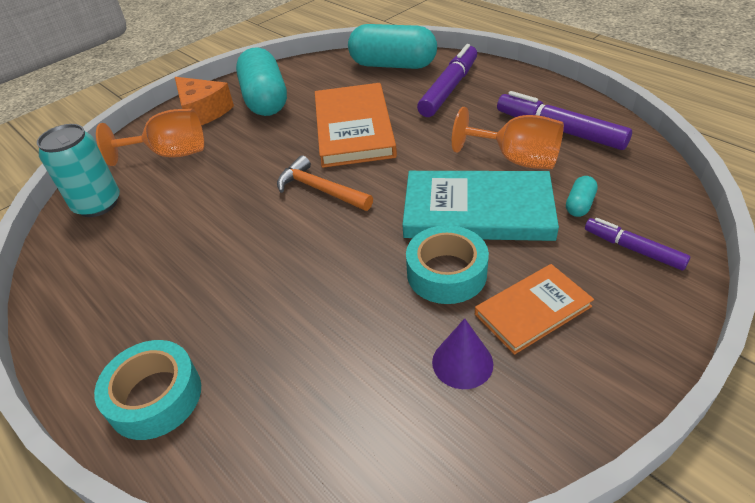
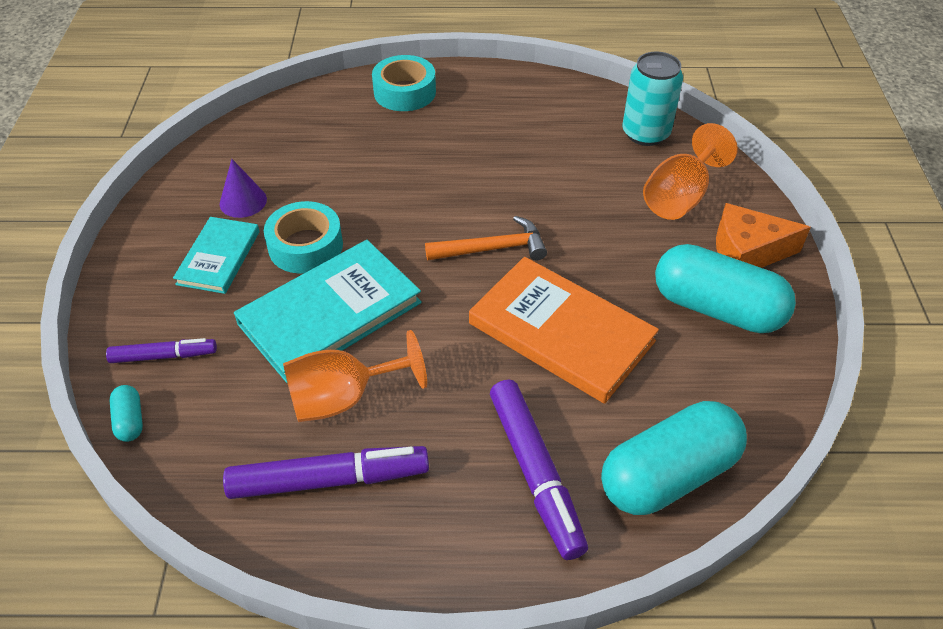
camera: 130 degrees right, 5 degrees up
orange book [475,264,594,355] -> turquoise book [173,217,260,294]
turquoise capsule [566,176,598,217] -> turquoise capsule moved to [110,385,143,442]

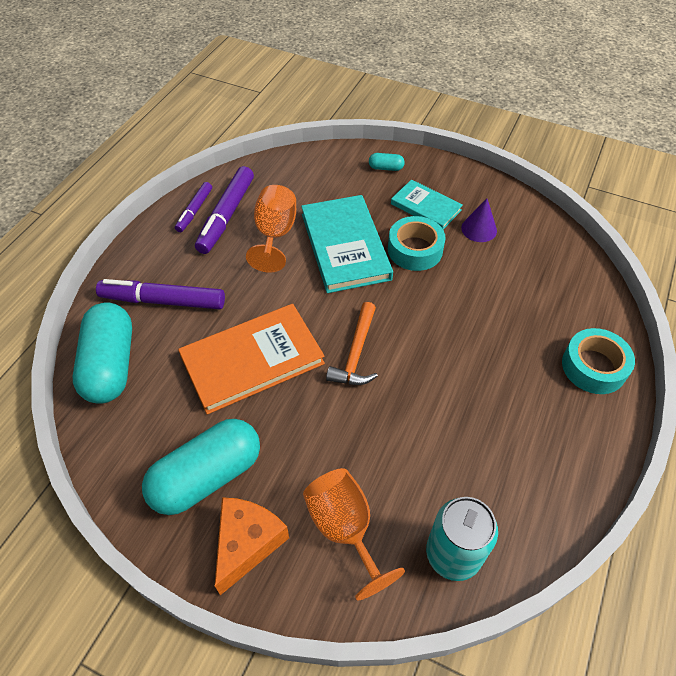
camera: 115 degrees right, 5 degrees up
purple marker [106,338,217,363] -> purple marker moved to [175,182,212,232]
turquoise capsule [110,385,143,442] -> turquoise capsule moved to [369,153,405,171]

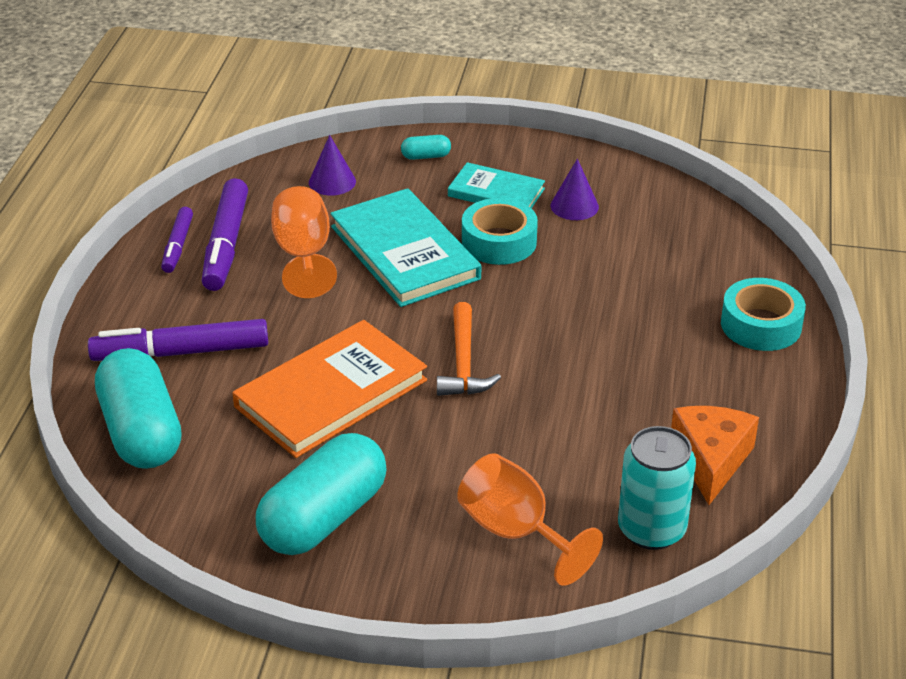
camera: 15 degrees left, 15 degrees down
orange cheese [215,497,289,595] -> orange cheese moved to [671,406,759,505]
none -> purple cone [309,135,356,196]

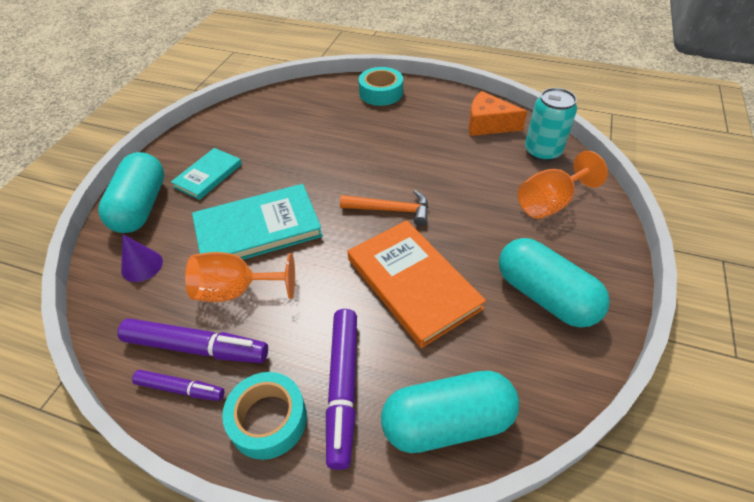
camera: 80 degrees left, 10 degrees up
turquoise capsule [401,135,451,160] -> turquoise capsule [98,152,164,233], size x2.40
turquoise tape [462,198,538,265] -> turquoise tape moved to [222,372,307,460]
purple cone [551,159,599,220] -> none

